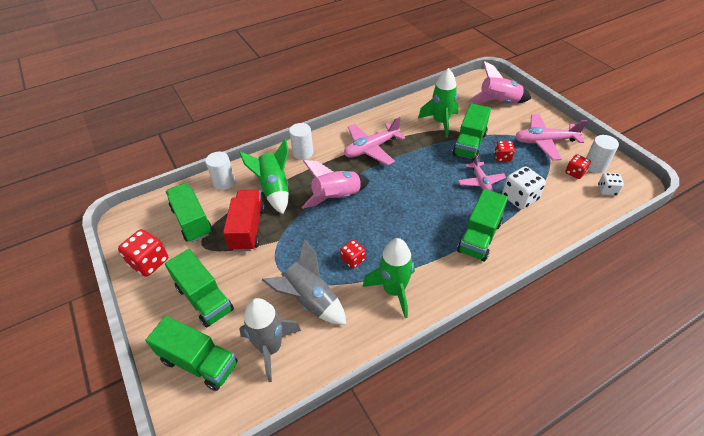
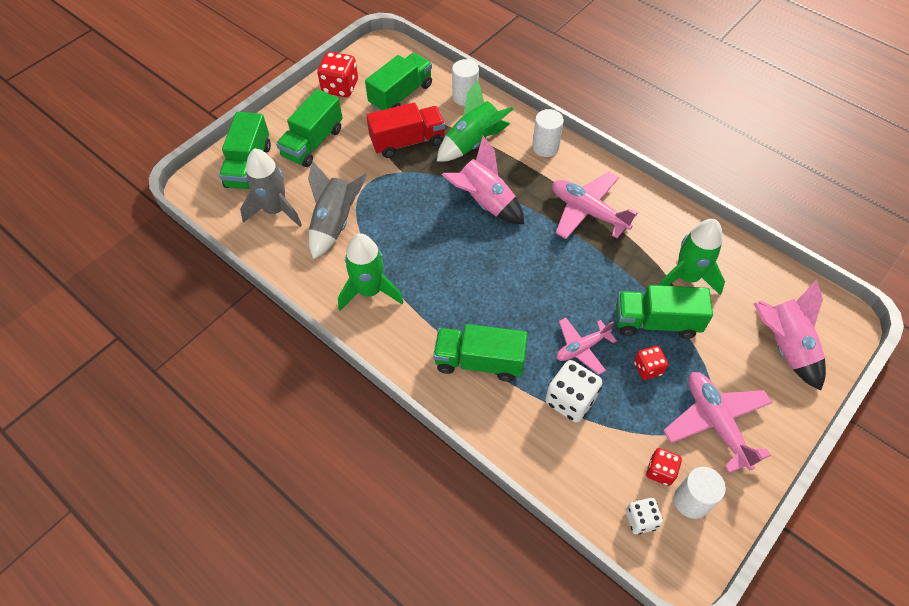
camera: 70 degrees right, 10 degrees up
red dice [340,240,365,269] -> none

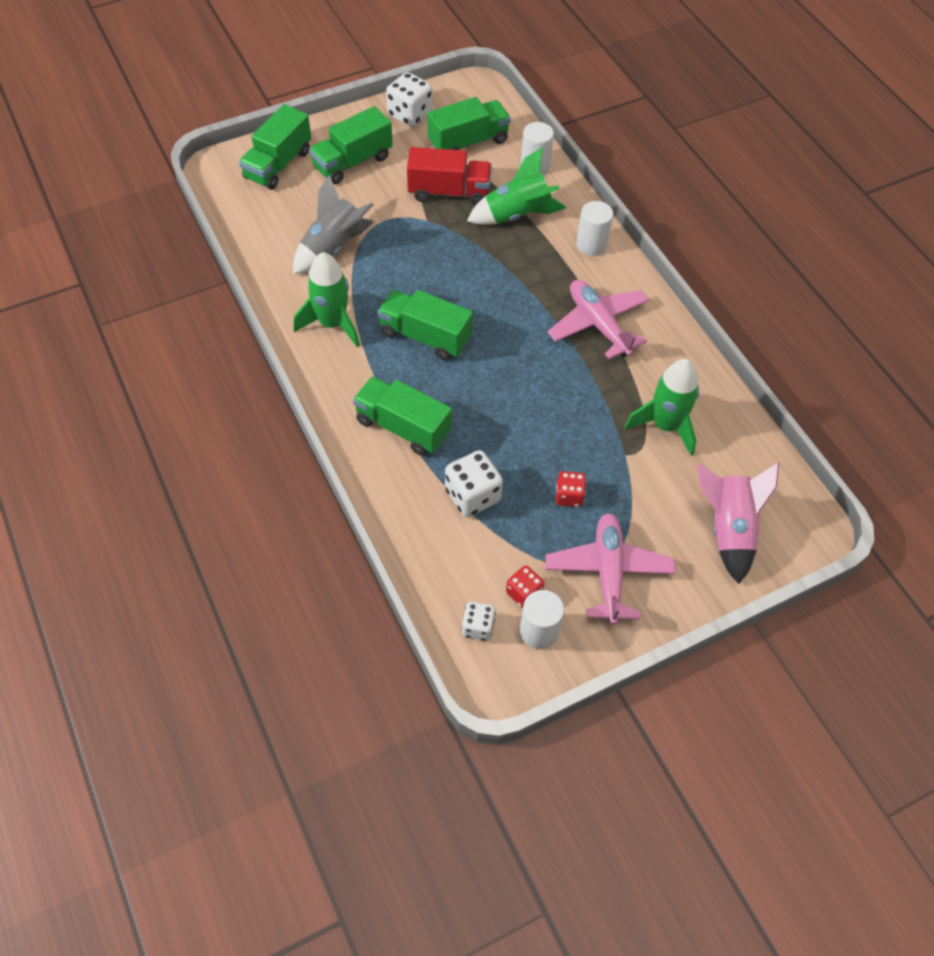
camera: 20 degrees right, 0 degrees up
grey rocket [240,148,302,227] -> none
red dice [317,52,358,97] -> white dice [386,72,432,127]
pink rocket [441,136,524,224] -> none
pink plane [556,318,617,375] -> none
green truck [616,285,713,339] -> green truck moved to [378,290,473,361]

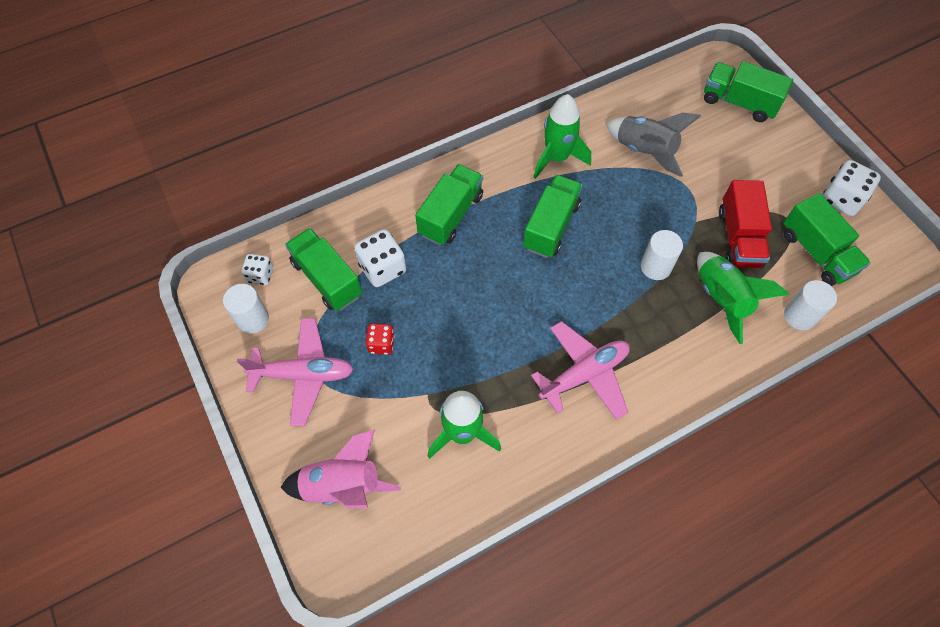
camera: 90 degrees right, 5 degrees up
green truck [309,106,393,184] -> green truck moved to [285,228,362,311]
red dice [506,565,545,608] -> none
white cylinder [576,201,613,256] -> white cylinder moved to [641,230,683,280]

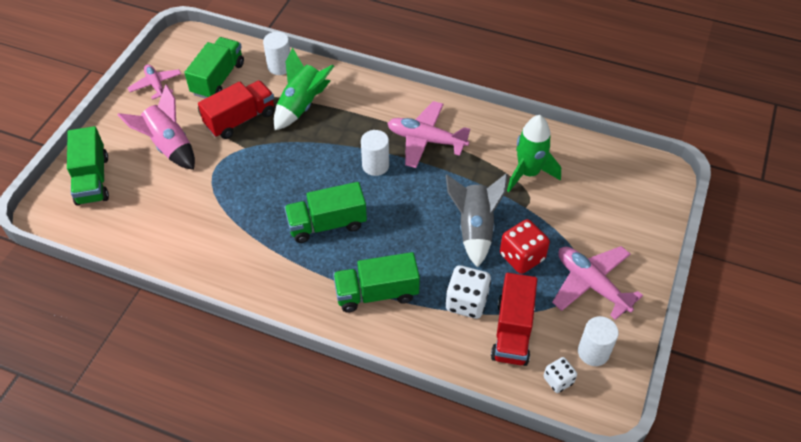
camera: 130 degrees left, 10 degrees down
pink rocket [281,430,401,508] -> pink rocket moved to [118,84,195,170]
green truck [285,228,362,311] -> red truck [491,273,537,366]
red dice [366,323,395,355] -> red dice [500,219,550,274], size x1.65
green rocket [534,94,591,179] -> none
grey rocket [606,112,701,177] -> grey rocket moved to [446,173,508,268]
white cylinder [641,230,683,280] -> white cylinder moved to [361,130,389,176]
white dice [823,160,881,216] -> pink plane [128,64,181,100]

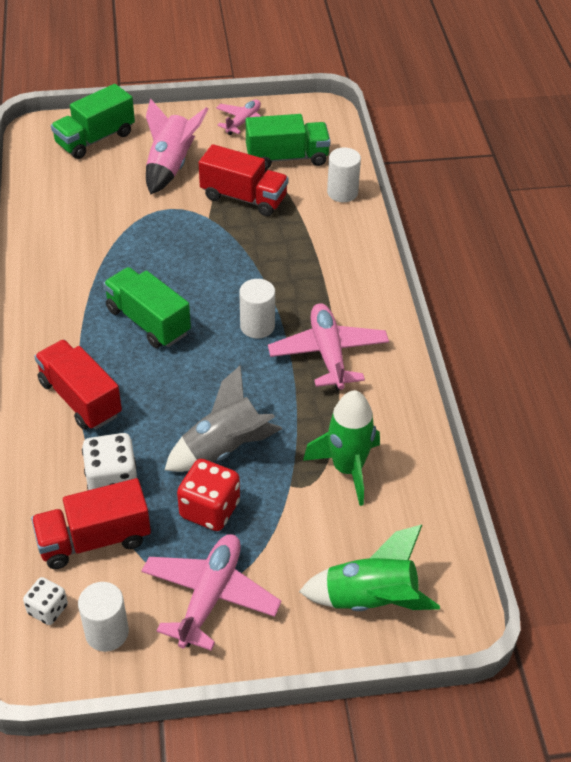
camera: 60 degrees right, 5 degrees down
green rocket [274,47,334,130] -> green rocket moved to [299,525,440,611]
green truck [333,252,420,313] -> red truck [34,340,122,430]

